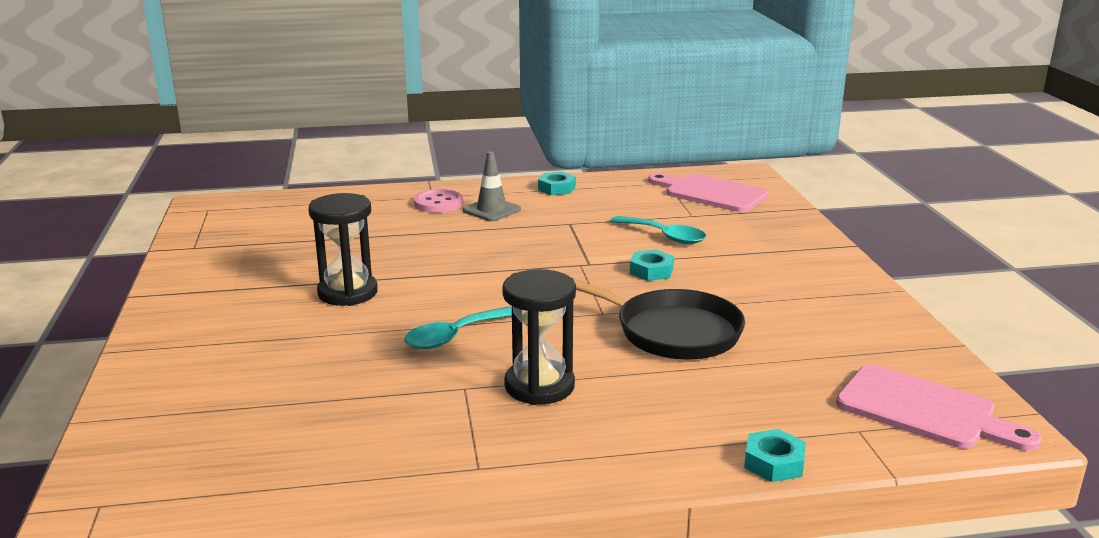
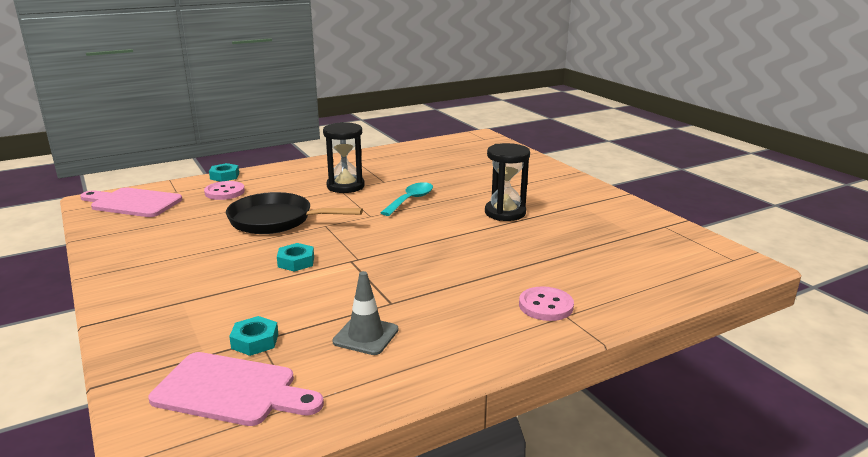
camera: 160 degrees right, 0 degrees up
grey traffic cone [463,151,521,222] -> grey traffic cone moved to [332,271,398,355]
turquoise nut [538,172,576,195] -> turquoise nut moved to [229,316,278,356]
turquoise spoon [611,216,706,244] -> none
none -> pink button [204,181,245,200]

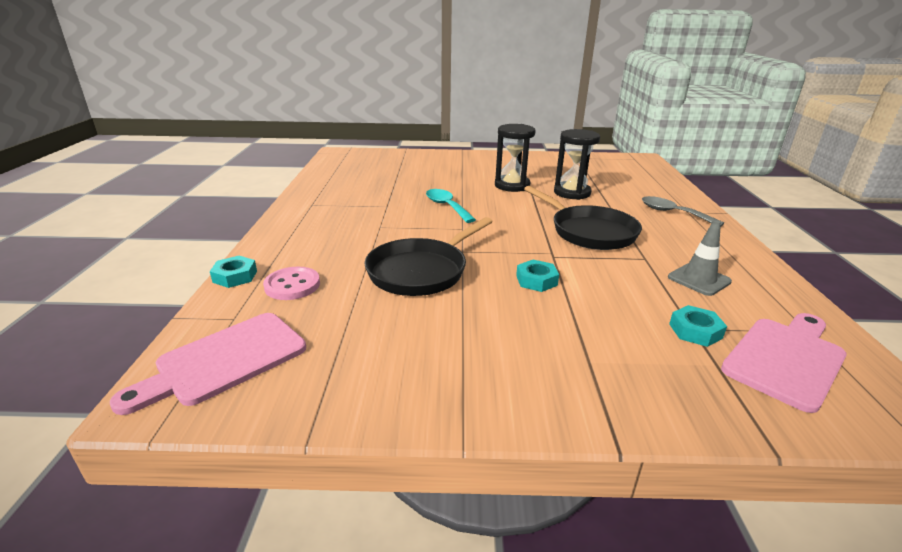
camera: 60 degrees left, 5 degrees up
black hourglass [323,122,365,193] -> black hourglass moved to [554,129,600,200]
pink button [519,286,574,321] -> grey spoon [642,196,724,226]
none -> black pan [524,186,642,250]

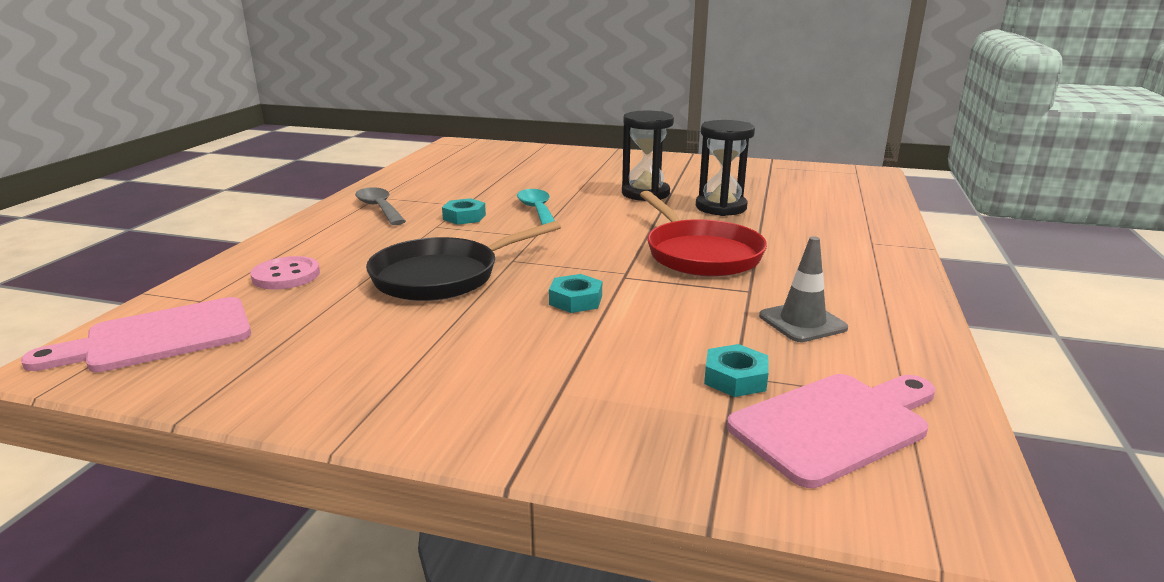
camera: 15 degrees right, 5 degrees down
turquoise nut [210,256,257,288] -> turquoise nut moved to [442,198,486,225]
black pan [524,186,642,250] -> red pan [640,191,767,277]
grey spoon [642,196,724,226] -> grey spoon moved to [355,187,406,225]

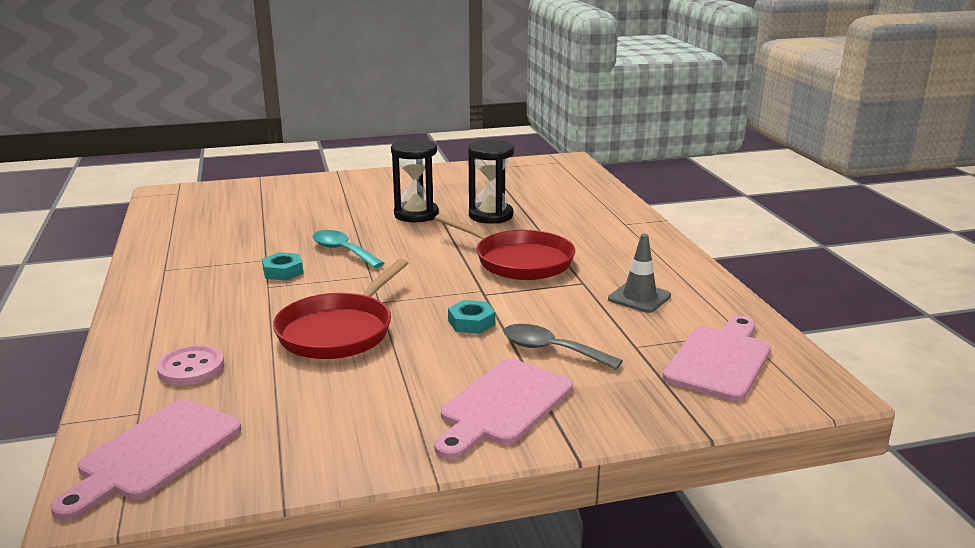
camera: 30 degrees left, 0 degrees up
grey spoon [355,187,406,225] -> grey spoon moved to [503,324,623,370]
black pan [366,221,561,301] -> red pan [273,259,408,359]
turquoise nut [704,344,769,397] -> none
none -> pink cutting board [435,359,573,459]

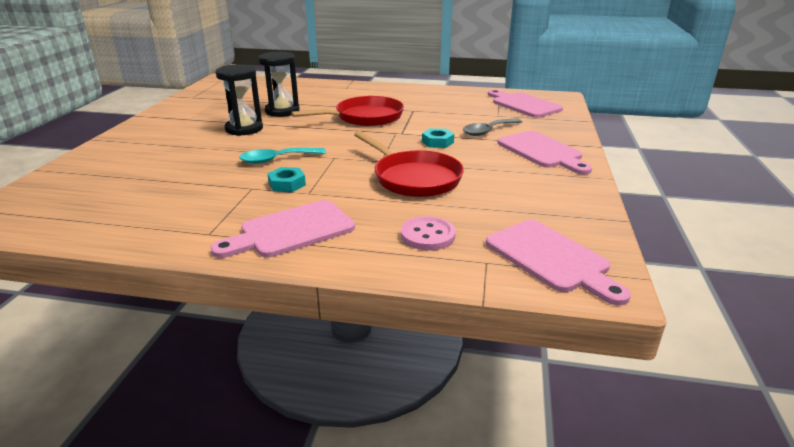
camera: 65 degrees left, 5 degrees up
grey traffic cone [608,234,671,313] -> none
none -> pink cutting board [210,200,355,258]

